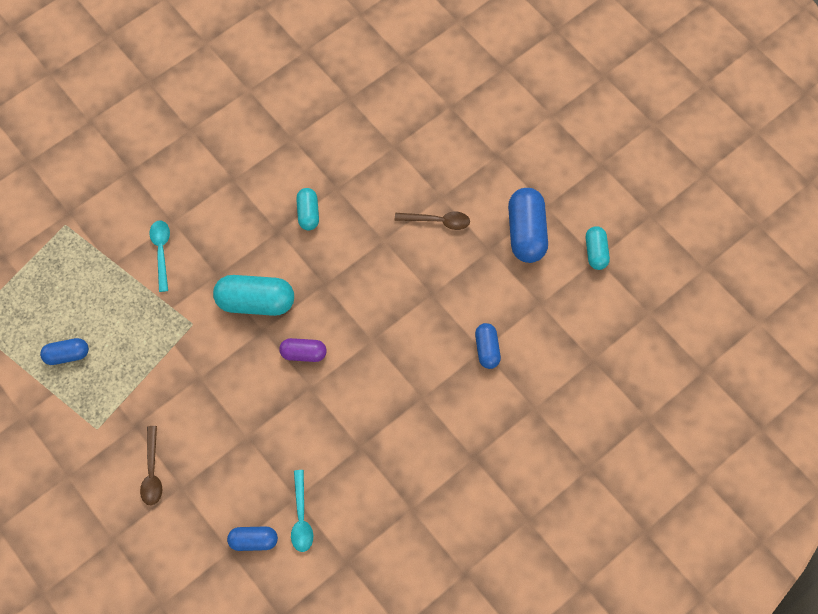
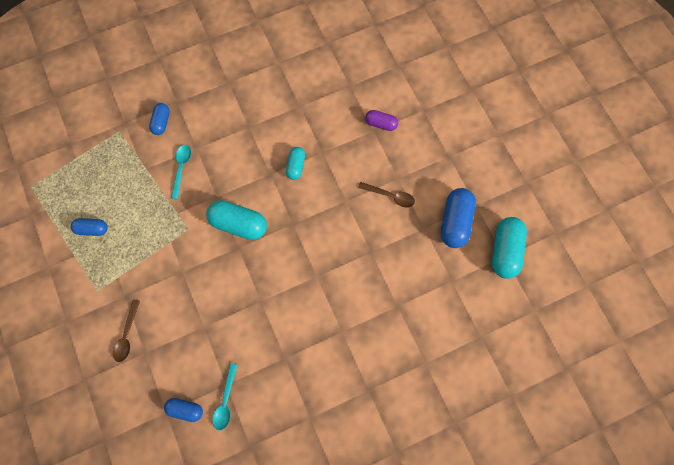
camera: 15 degrees right, 5 degrees up
purple capsule [279,338,327,362] -> purple capsule moved to [365,110,398,131]
blue capsule [475,323,501,369] -> blue capsule moved to [149,103,170,135]
turquoise capsule [586,226,610,270] -> turquoise capsule [492,217,527,279], size x1.74

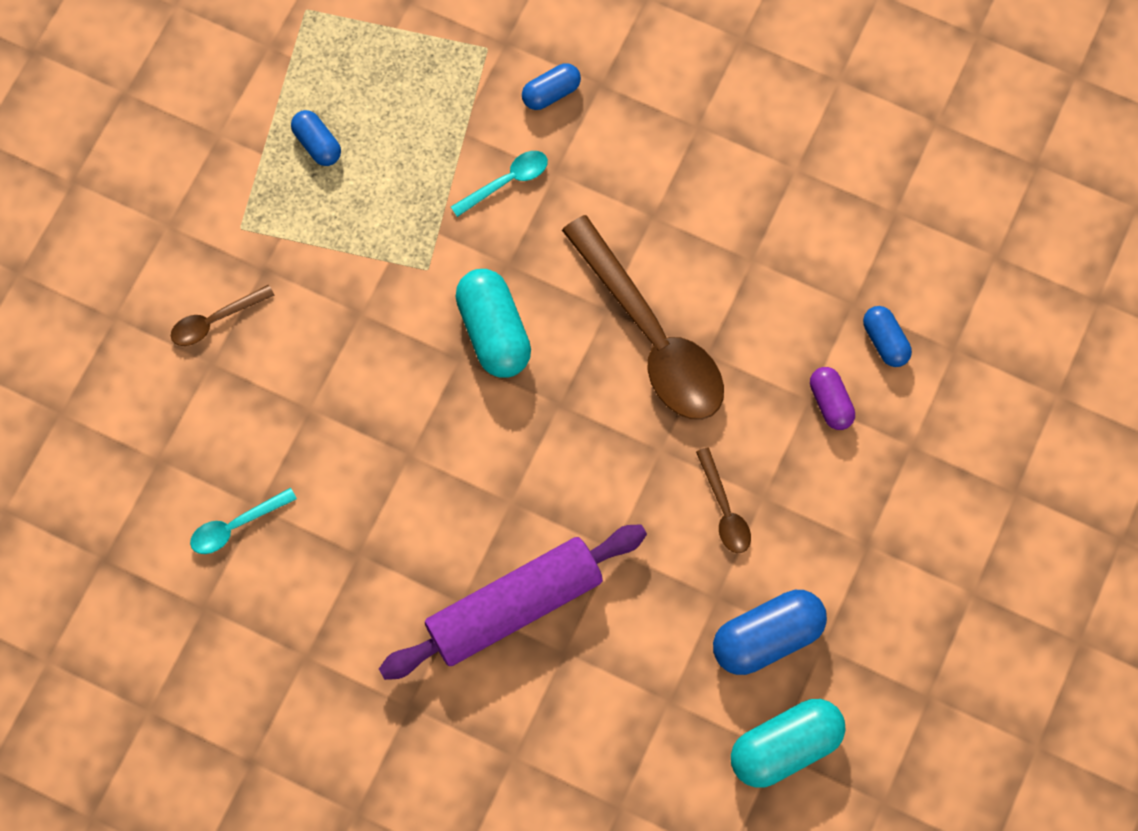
camera: 50 degrees right, 0 degrees up
blue capsule [164,398,203,422] -> blue capsule moved to [863,306,912,367]
turquoise capsule [286,147,305,180] -> brown spoon [562,215,724,420]
none -> purple rolling pin [379,524,647,680]

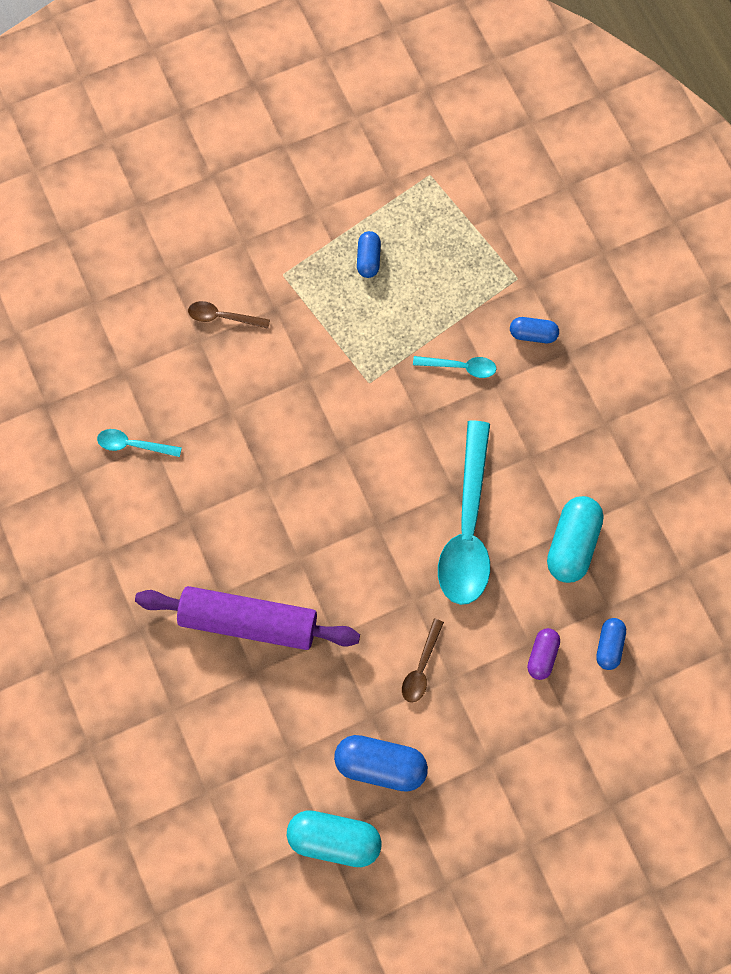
camera: 40 degrees right, 0 degrees up
turquoise capsule [455,269,531,378] -> turquoise capsule moved to [547,496,604,583]
brown spoon [562,215,724,420] -> turquoise spoon [438,421,490,605]

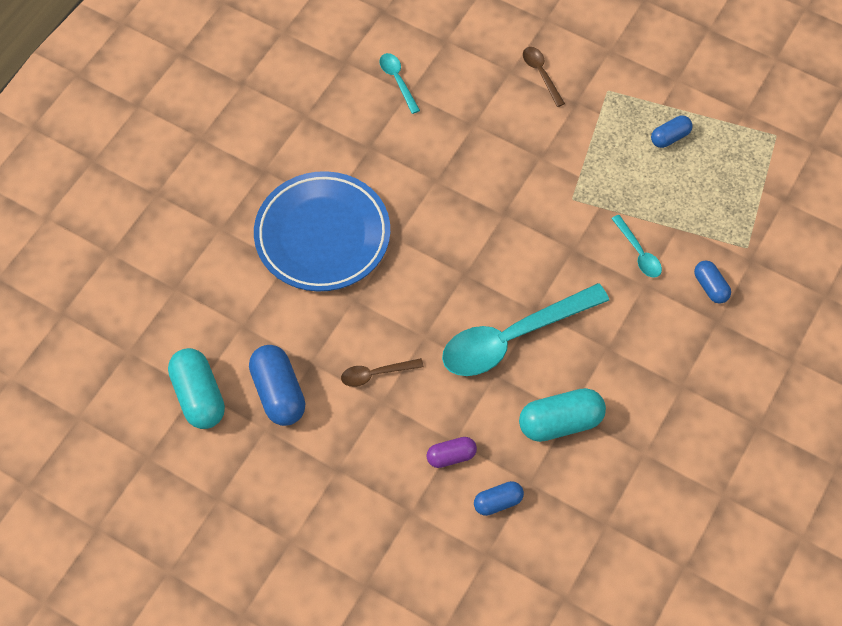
camera: 55 degrees right, 10 degrees down
purple rolling pin [135,586,360,650] -> blue plate [254,171,390,292]

